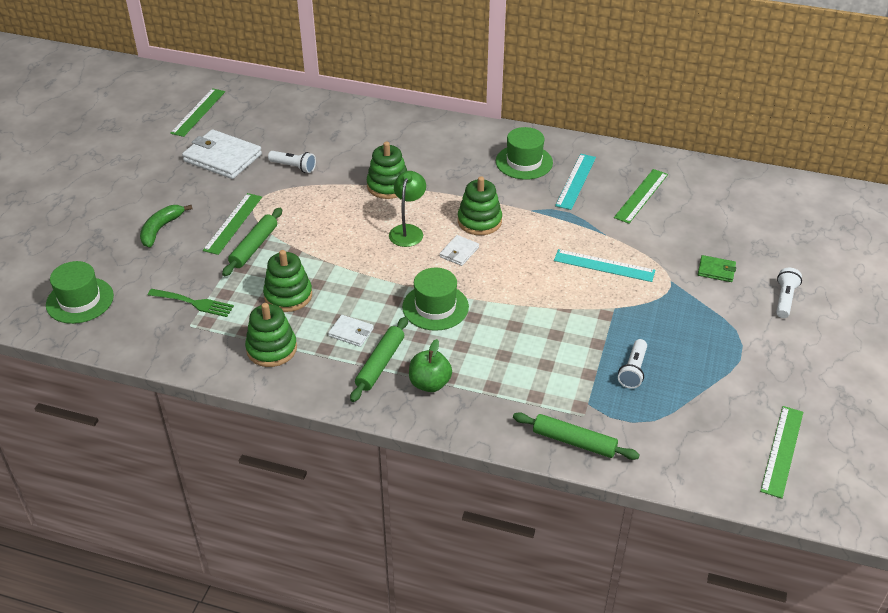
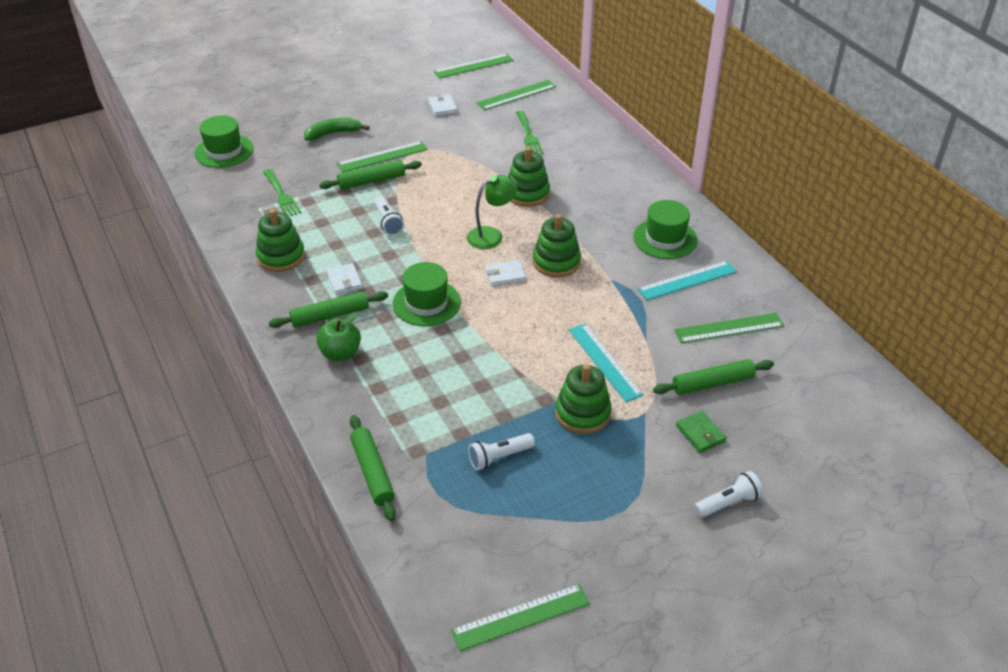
camera: 45 degrees right, 0 degrees up
white wallet [182,129,262,179] -> white wallet [428,94,457,116], size x0.49
green stacking toy [263,250,312,312] -> green stacking toy moved to [555,364,612,434]
white flashlight [268,151,316,173] -> white flashlight moved to [375,196,404,235]
none -> green ruler [477,80,556,110]
none -> green fork [516,111,544,154]
none -> green rolling pin [653,359,774,395]

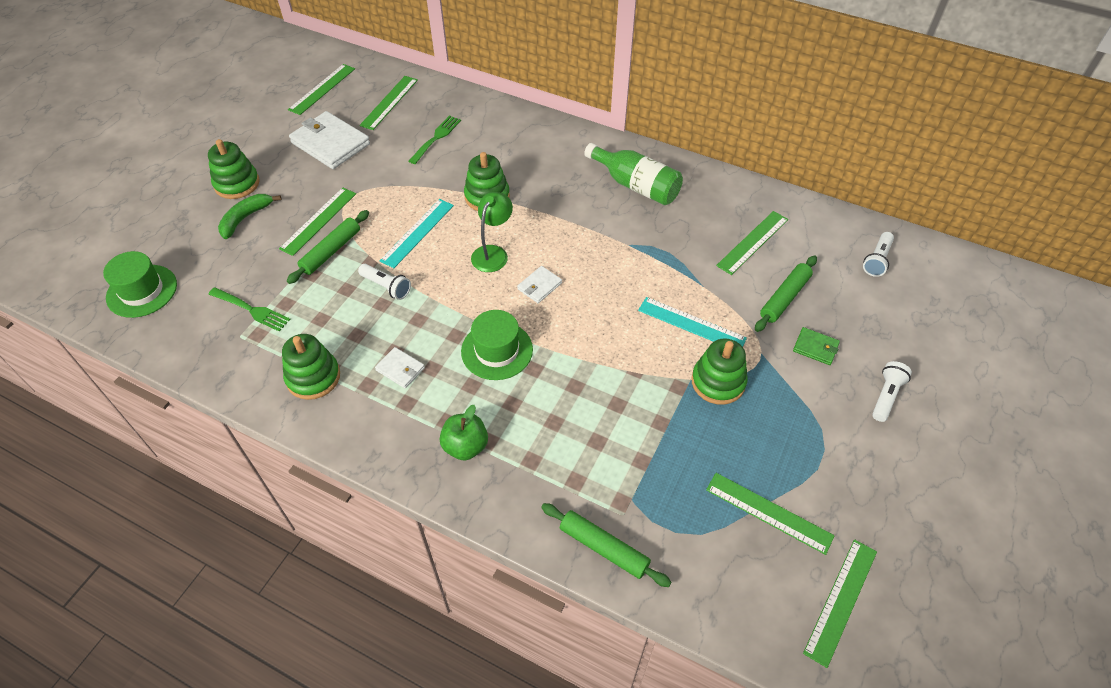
camera: 35 degrees left, 10 degrees up
green rolling pin [269,291,388,328] -> none
white wallet [428,94,457,116] -> white wallet [289,111,370,169], size x2.04
white flashlight [468,433,535,470] -> white flashlight moved to [863,232,894,277]
green fork [516,111,544,154] -> green fork turned 105 degrees counterclockwise [409,115,461,164]
green stacking toy [533,214,581,277] -> green stacking toy moved to [208,139,260,199]
green hat [633,200,698,259] -> green bottle [584,143,683,205]
turquoise ruler [637,261,737,300] -> turquoise ruler moved to [379,199,454,268]
none -> green ruler [706,473,835,555]

